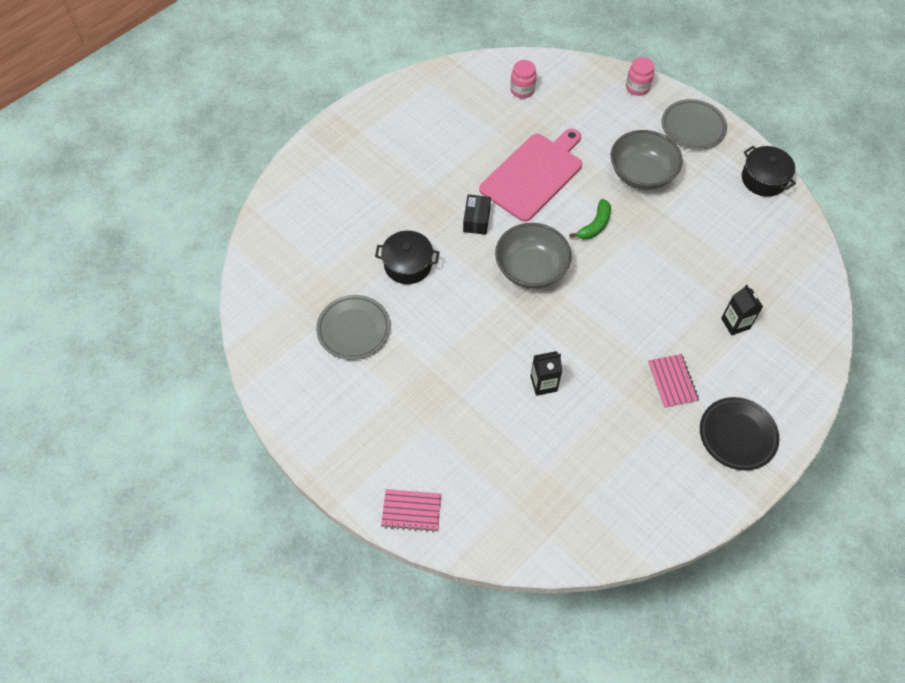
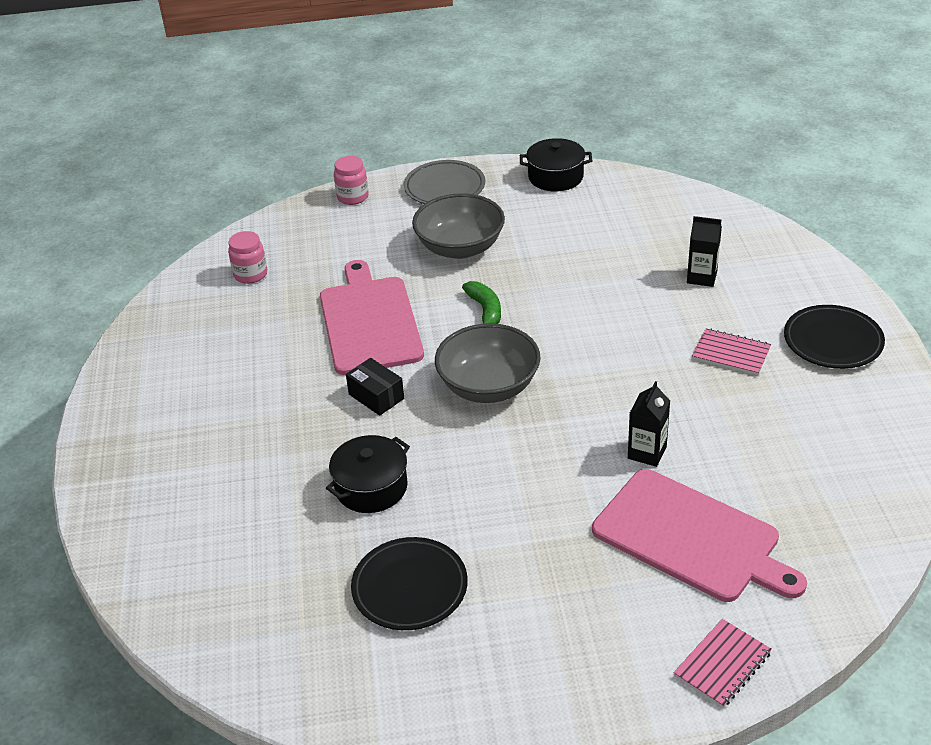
camera: 50 degrees left, 20 degrees down
grey plate [316,295,390,360] -> black plate [351,537,468,630]
none -> pink cutting board [592,469,807,602]

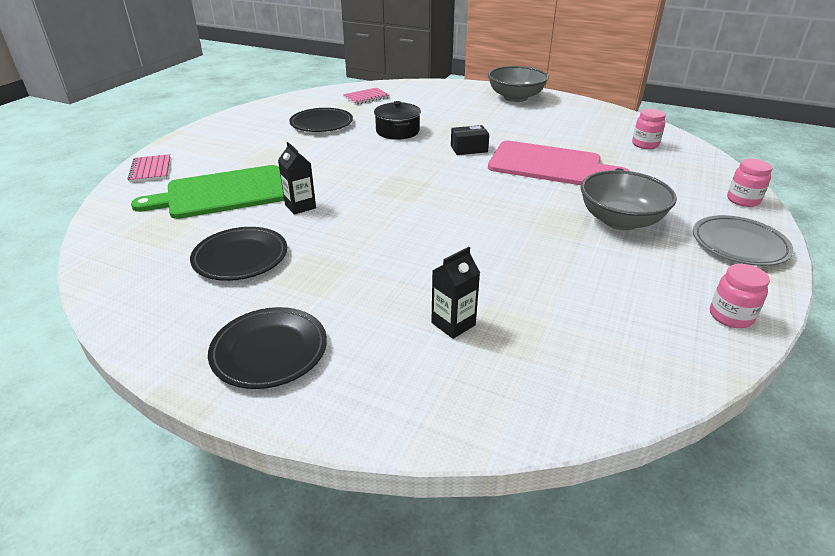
camera: 120 degrees right, 5 degrees down
grey bowl [435,323,541,403] -> grey bowl moved to [488,66,549,102]
green banana [462,281,501,324] -> none
black pot [520,138,592,191] -> pink jar [710,264,770,328]
pink cutting board [592,469,807,602] -> green cutting board [131,165,284,219]
pink notebook [692,328,771,376] -> pink notebook moved to [343,88,390,105]
none -> black plate [190,227,287,281]

